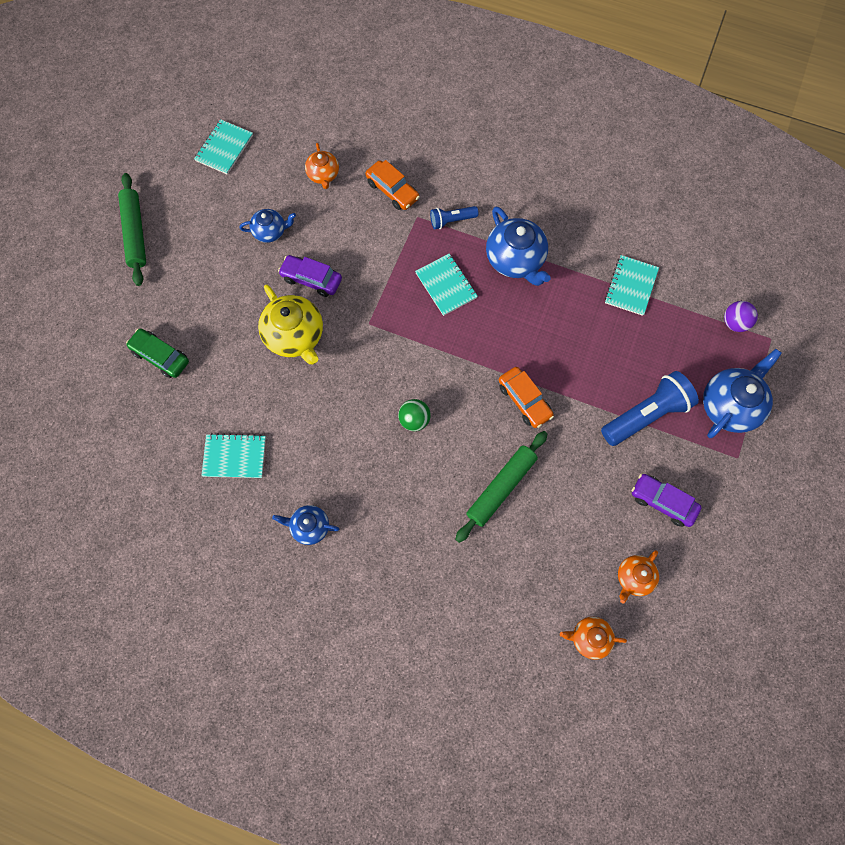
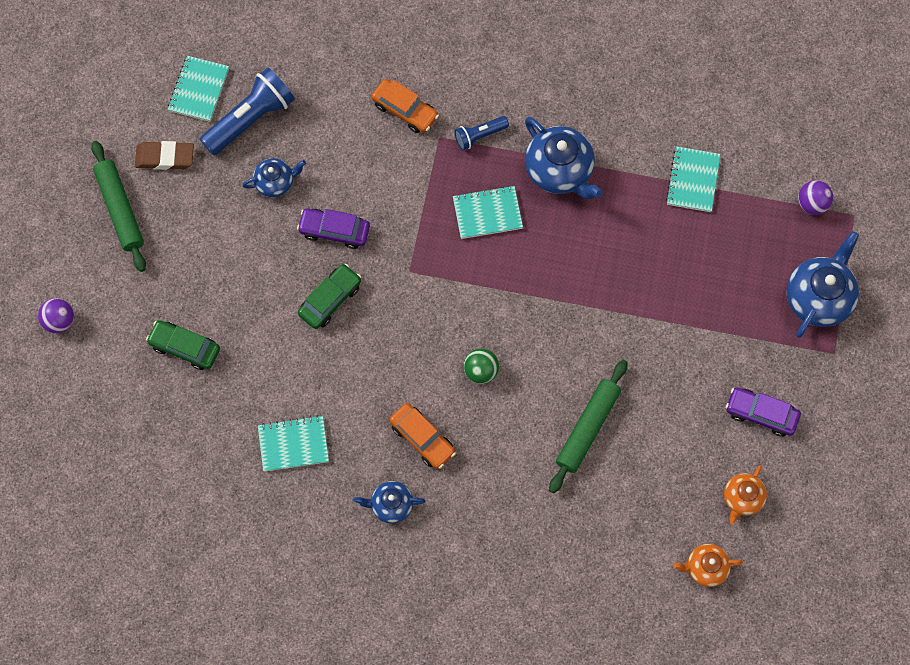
camera: 10 degrees left, 0 degrees up
yellow teapot [258,284,323,364] -> green car [298,264,361,329]
orange teapot [305,143,339,189] -> none
turquoise notebook [415,254,478,316] -> turquoise notebook turned 60 degrees counterclockwise [453,186,523,239]
orange car [499,367,554,428] -> orange car moved to [389,403,456,469]
blue flashlight [601,371,699,446] -> blue flashlight moved to [200,67,295,155]
none -> purple ball [38,298,74,333]
none -> brown eraser [135,141,194,170]

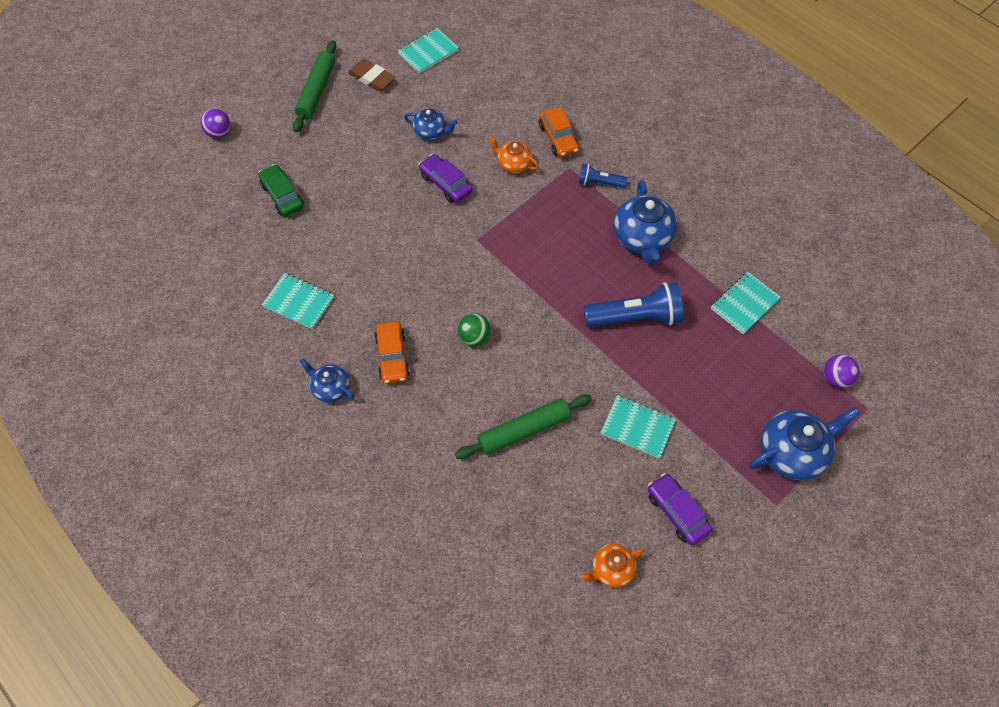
camera: 35 degrees right, 10 degrees down
blue flashlight [200,67,295,155] -> blue flashlight moved to [583,282,683,327]
green car [298,264,361,329] -> none
turquoise notebook [453,186,523,239] -> turquoise notebook moved to [601,395,676,459]
orange teapot [673,544,743,587] -> orange teapot moved to [488,136,539,173]

